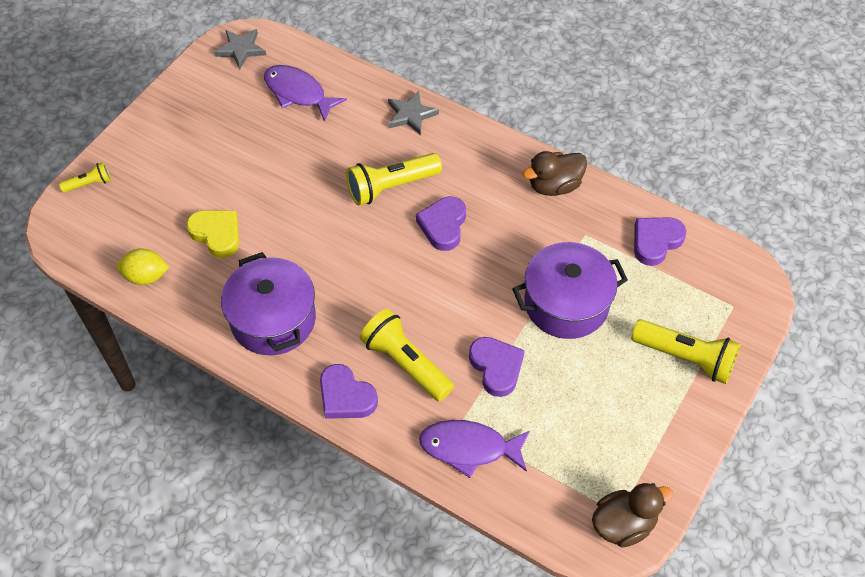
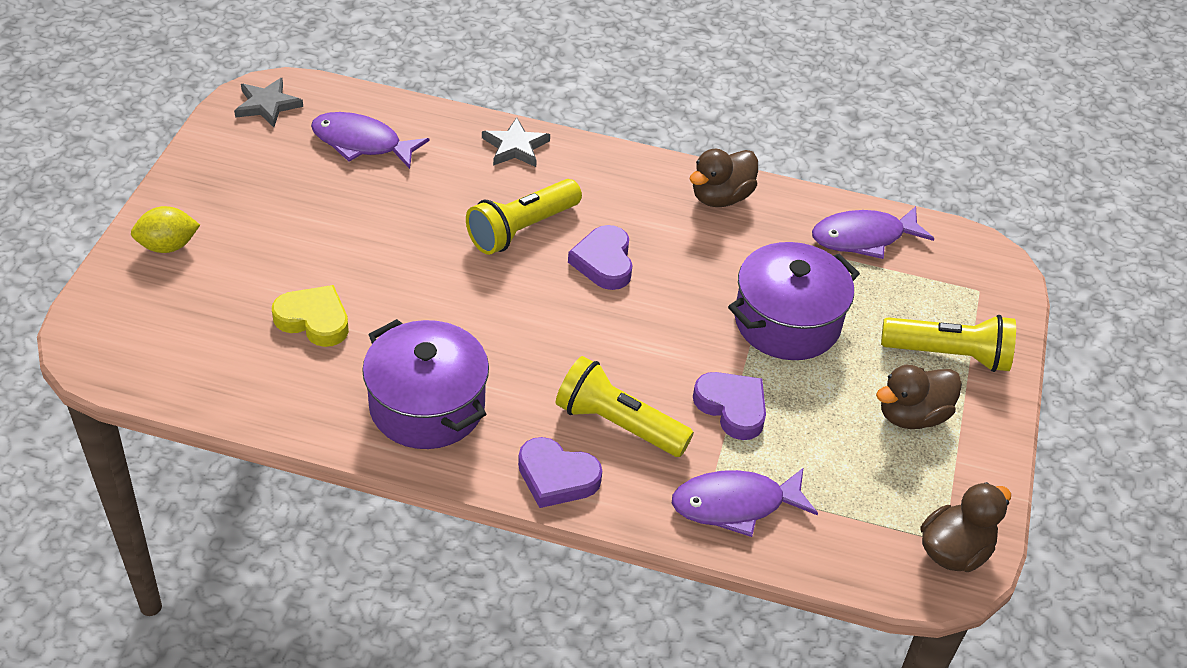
camera: 20 degrees left, 10 degrees down
yellow flashlight [59,162,111,193] -> none
yellow lemon [116,248,169,285] -> yellow lemon moved to [131,206,200,253]
purple heart [634,217,687,266] -> purple fish [812,206,934,259]
none -> brown duck [876,365,962,429]

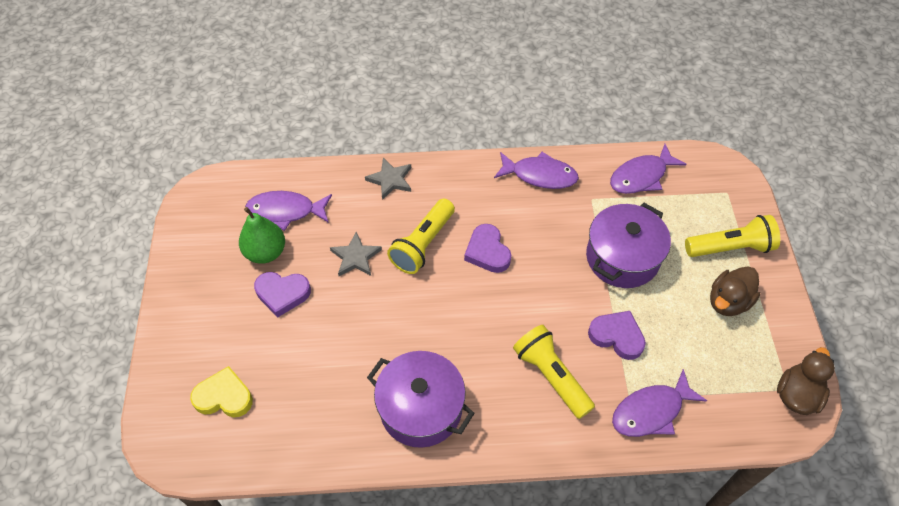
camera: 15 degrees left, 10 degrees up
yellow lemon [131,206,200,253] -> none
grey star [234,78,303,127] -> grey star moved to [330,232,382,276]
yellow heart [272,285,349,347] -> yellow heart moved to [190,366,253,418]
purple heart [518,437,602,508] -> purple heart moved to [254,272,311,317]
yellow flashlight [556,356,694,457] -> yellow flashlight turned 45 degrees clockwise [513,325,595,419]
brown duck [690,149,758,207] -> purple fish [494,152,579,189]
none -> green pear [239,207,285,264]

